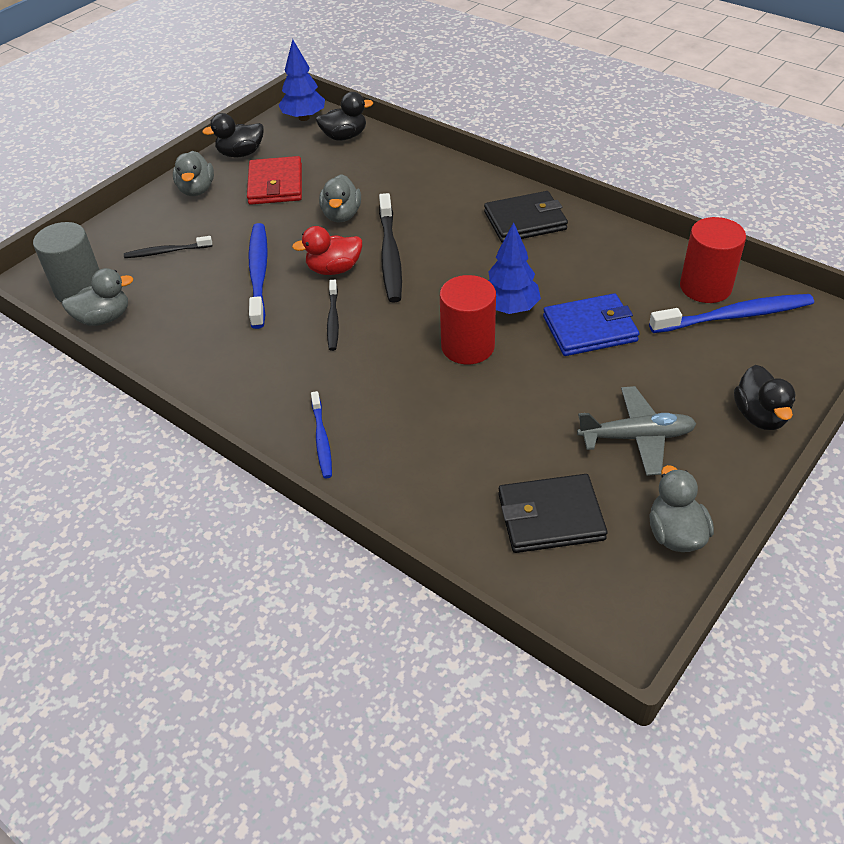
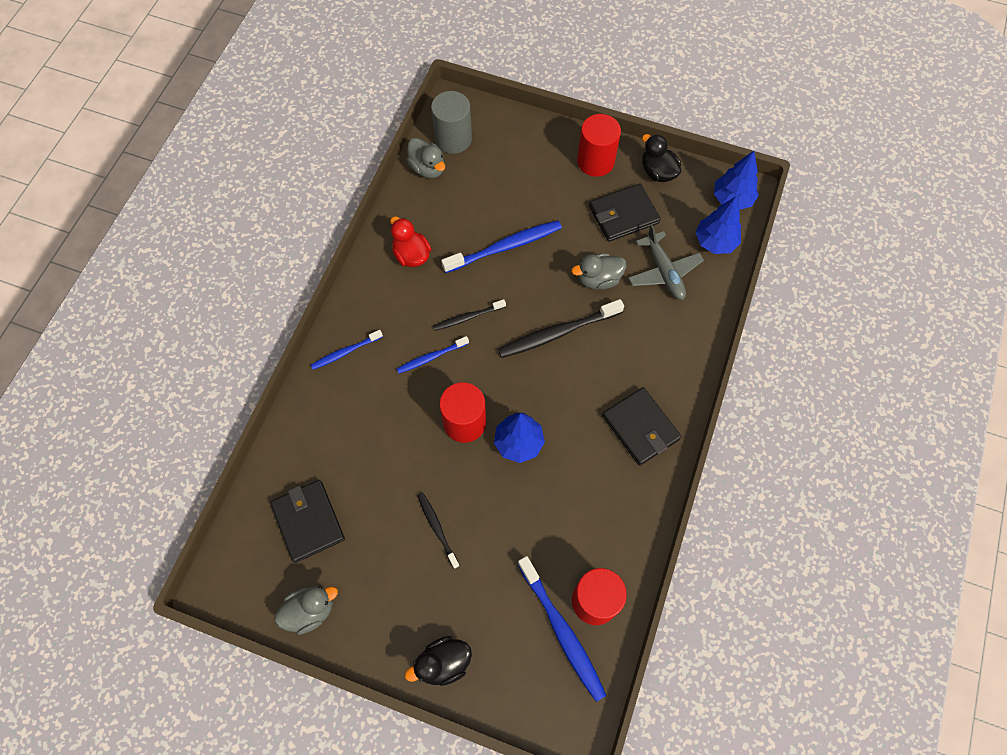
camera: 70 degrees right, 20 degrees up
black toothbrush [124,236,212,258] -> black toothbrush moved to [417,492,460,569]
grey duck [173,151,214,196] -> red cylinder [577,114,621,177]
red wallet [247,156,302,205] -> black wallet [589,184,661,242]
red duck [292,226,362,275] -> red duck moved to [390,216,431,267]
black duck [316,92,373,141] -> blue tree [695,197,741,254]
blue wallet [543,293,639,356] -> none
grey plane [577,386,697,476] -> grey plane moved to [628,224,704,300]
none -> blue toothbrush [397,336,469,374]

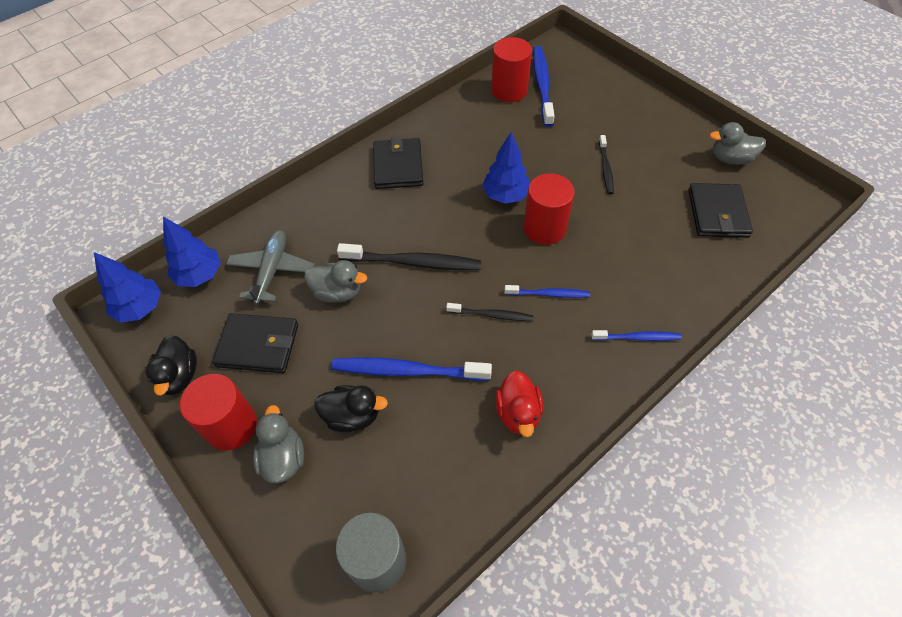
camera: 150 degrees left, 10 degrees down
black duck [405,636,472,686] -> black duck moved to [314,385,388,432]
grey duck [406,138,445,178] -> grey duck moved to [253,405,304,483]

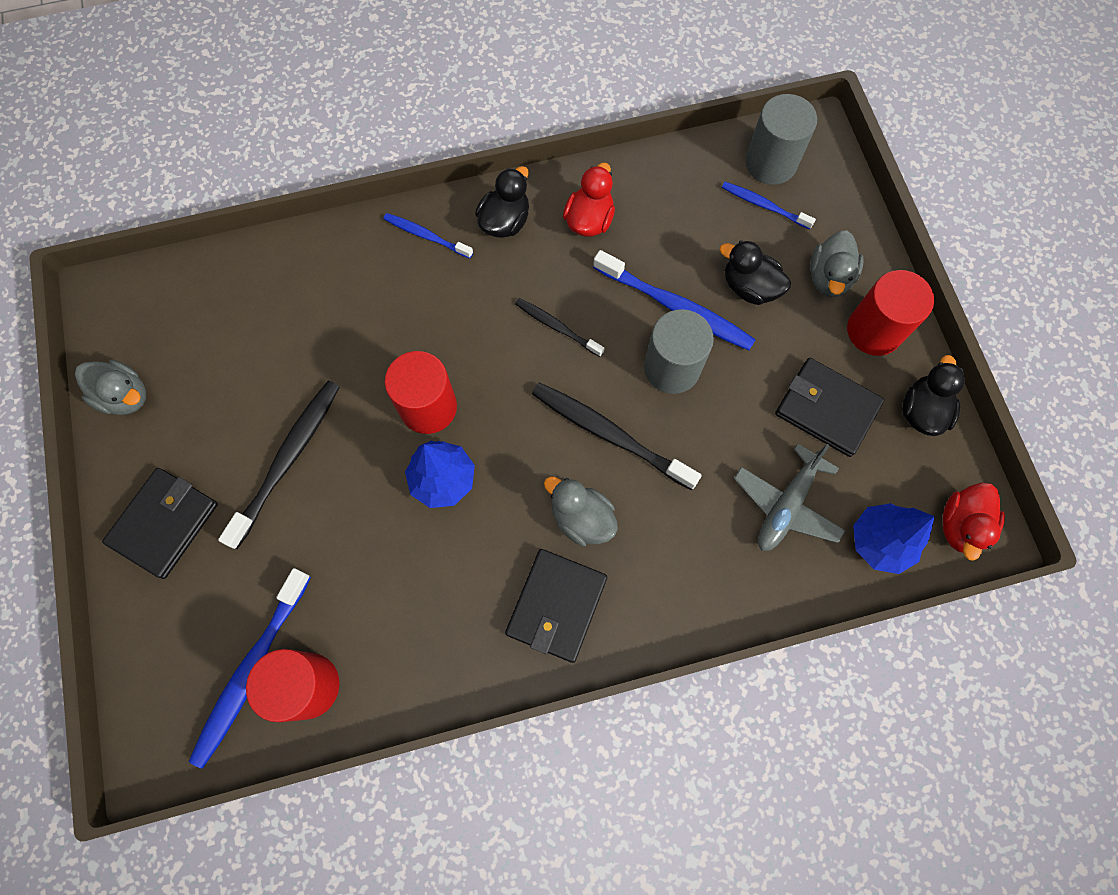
camera: 155 degrees left, 15 degrees up
blue tree [94,252,161,322] -> red duck [943,482,1005,561]
grey duck [305,260,367,303] -> grey duck moved to [544,477,618,546]
blue toothbrush [505,285,590,298] -> blue toothbrush moved to [722,182,816,229]
black toothbrush [599,135,614,194] -> black toothbrush [218,381,340,549], size x1.74
black wallet [688,183,753,238] -> black wallet moved to [102,468,218,579]
none -> black duck [475,166,529,238]
none -> grey cylinder [644,309,714,394]

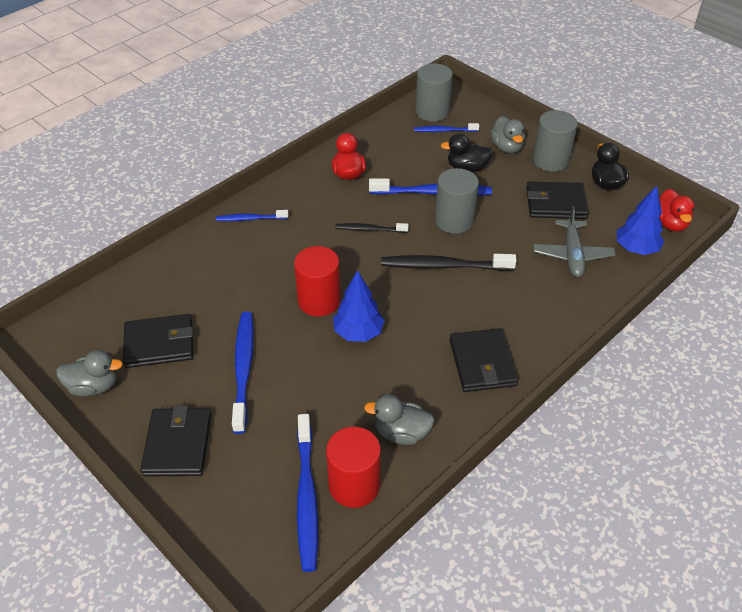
camera: 30 degrees left, 25 degrees down
black toothbrush [218,381,340,549] -> blue toothbrush [232,312,254,434]
black duck [475,166,529,238] -> none
grey duck [544,477,618,546] -> grey duck moved to [364,394,435,445]
red cylinder [847,270,934,356] -> grey cylinder [533,110,578,172]
none -> black wallet [123,314,193,368]

